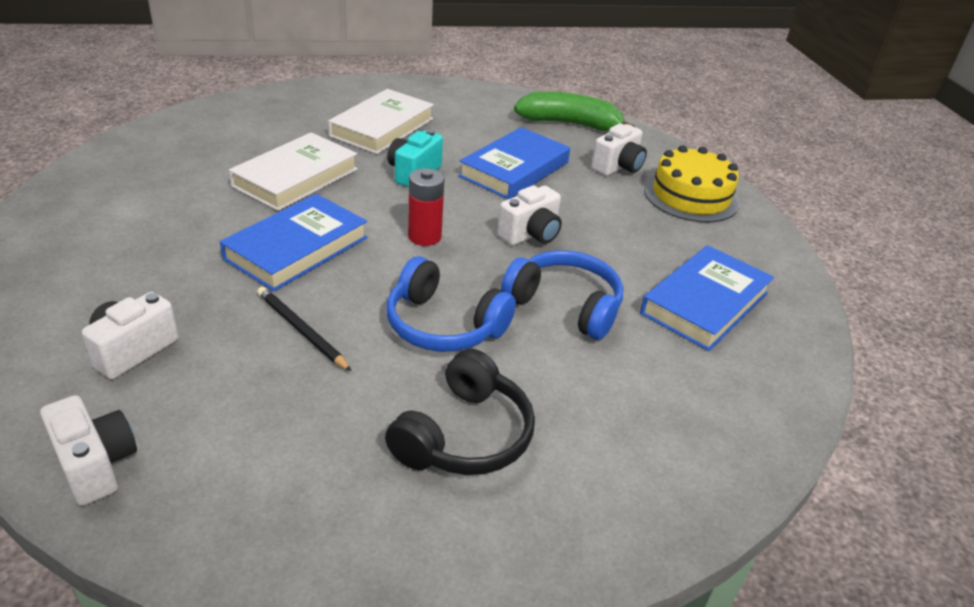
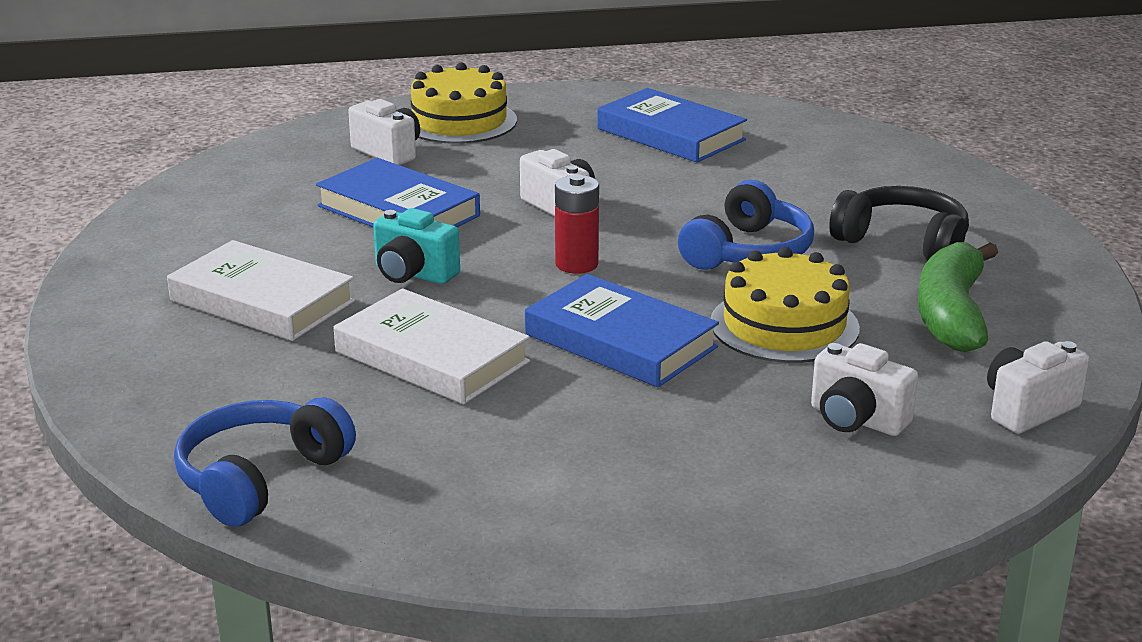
camera: 85 degrees left, 10 degrees down
black pencil [257,287,352,372] -> yellow cake [710,247,860,363]
blue headphones [501,250,623,340] -> blue headphones moved to [174,397,356,527]
green banana [514,91,635,131] -> green banana moved to [917,242,998,352]

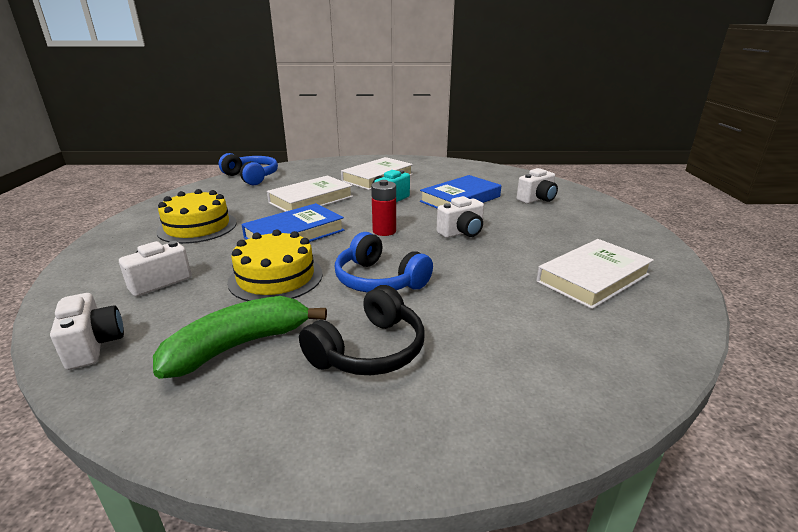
camera: 100 degrees right, 0 degrees up
yellow cake [411,62,517,144] -> yellow cake moved to [156,189,237,244]
blue book [597,88,747,163] -> white book [536,239,654,309]
green banana [917,242,998,352] -> green banana turned 60 degrees counterclockwise [153,296,327,379]

